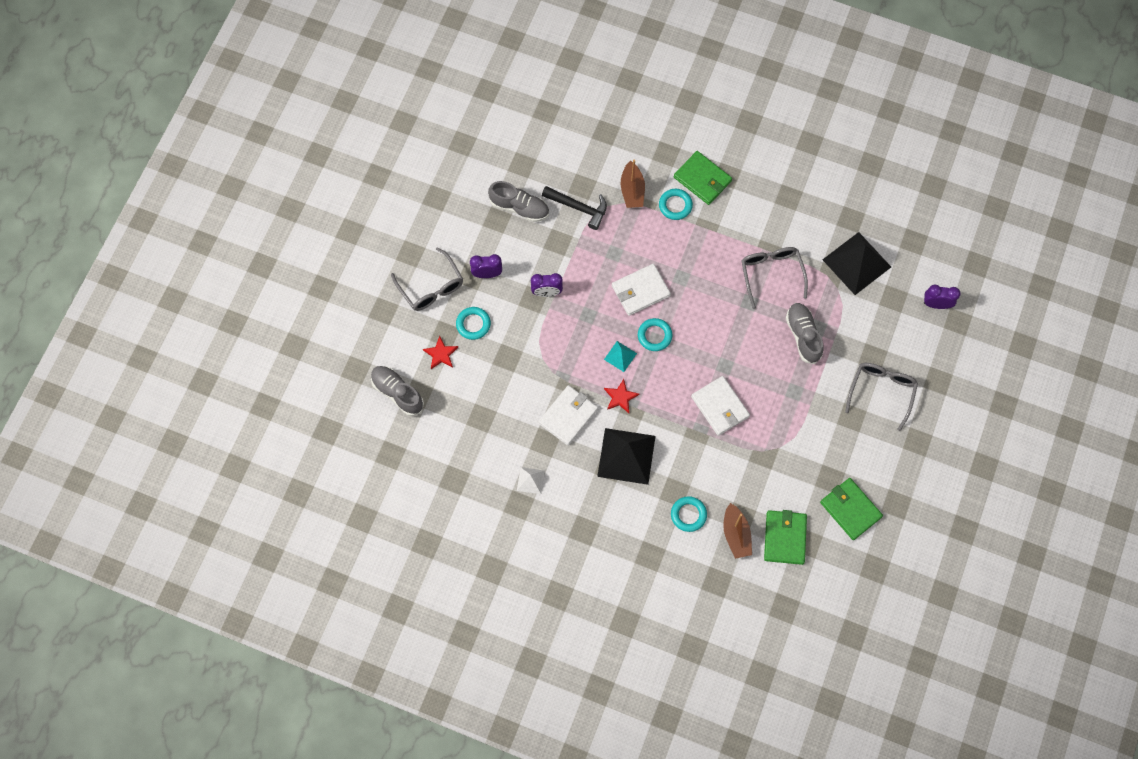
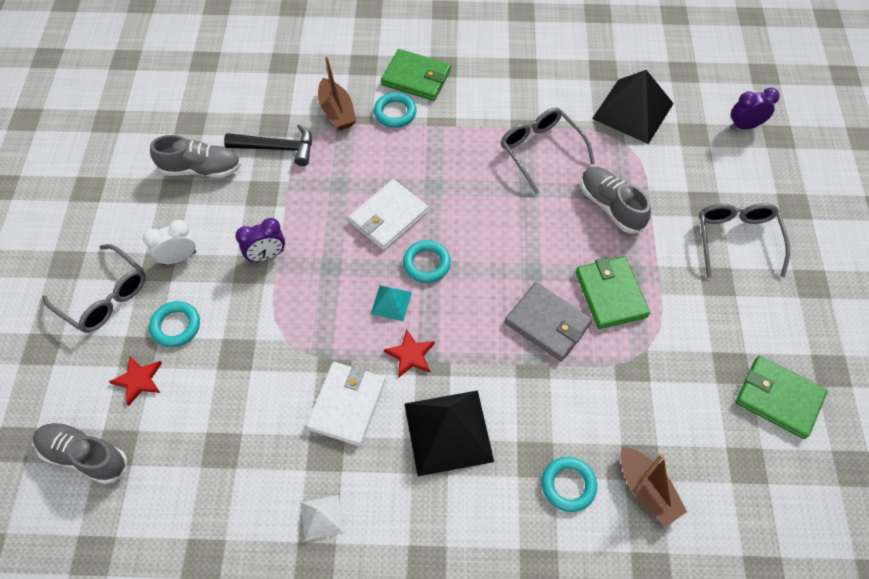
camera: 20 degrees left, 10 degrees down
purple clock [470,254,502,278] -> white clock [143,220,196,265]
white wallet [691,376,750,436] -> grey wallet [505,282,592,361]
green wallet [764,510,807,565] -> green wallet moved to [575,256,650,329]

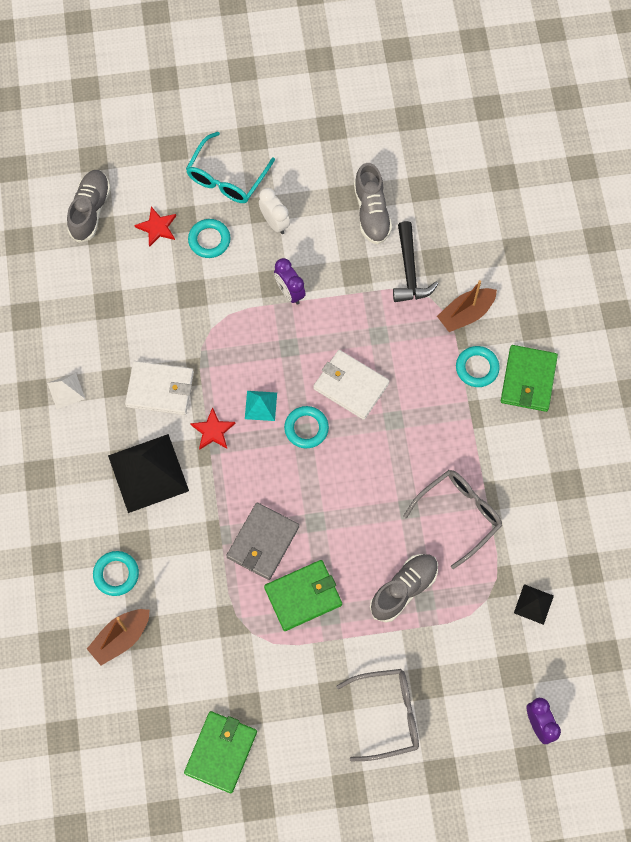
camera: 80 degrees right, 10 degrees up
grey glasses [42,244,146,333] -> turquoise glasses [186,132,275,203]
black pyramid [592,70,674,144] -> black pyramid [514,584,554,625], size x0.48

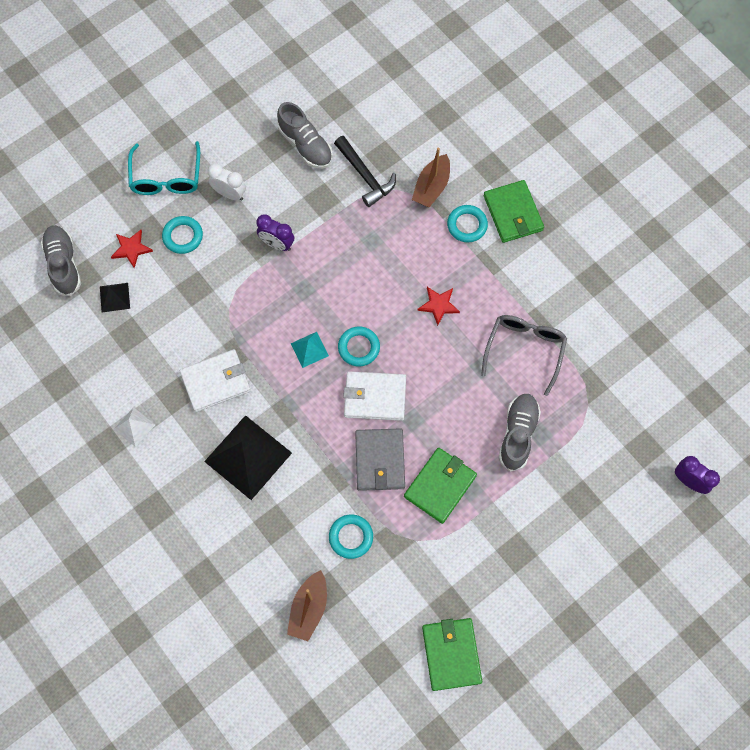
camera: 30 degrees left, 0 degrees up
turquoise ring [93,551,139,596] -> turquoise ring moved to [329,514,373,559]
red star [190,407,236,450] -> red star moved to [417,287,460,326]
white wallet [313,350,389,420] -> white wallet moved to [343,371,406,421]
grey glasses [336,669,419,762] -> none
black pyramid [514,584,554,625] -> black pyramid moved to [100,283,130,312]

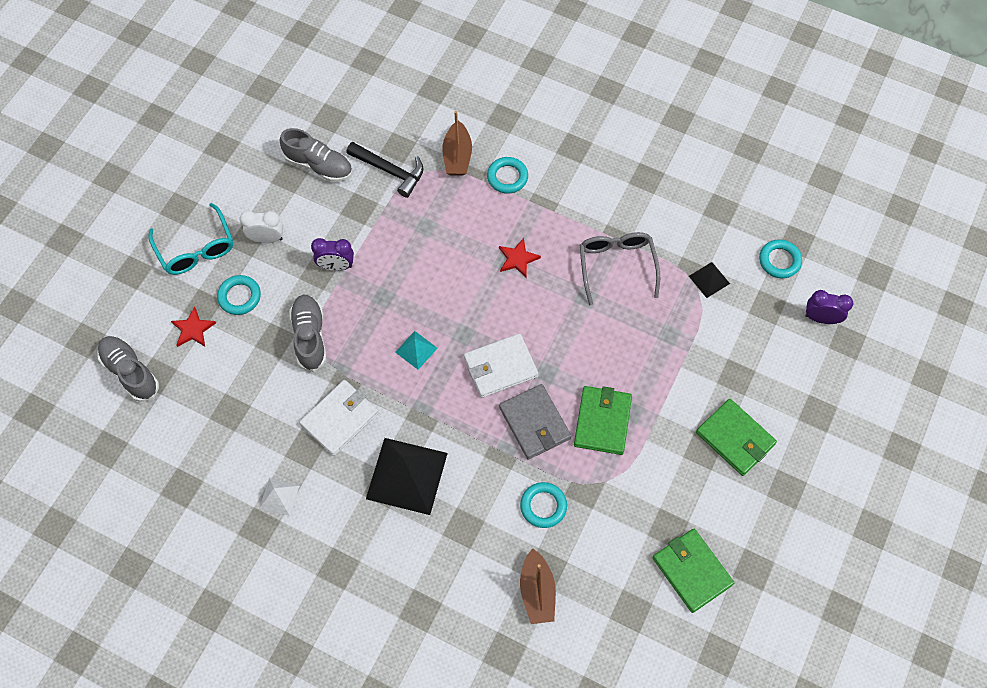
camera: 25 degrees left, 5 degrees down
black pyramid [100,283,130,312] -> black pyramid moved to [689,262,730,298]
turquoise ring [338,326,380,367] -> turquoise ring moved to [759,240,802,278]
green wallet [484,180,544,243] -> green wallet moved to [696,399,777,476]
grey shoe [499,394,541,472] -> grey shoe moved to [289,295,326,372]

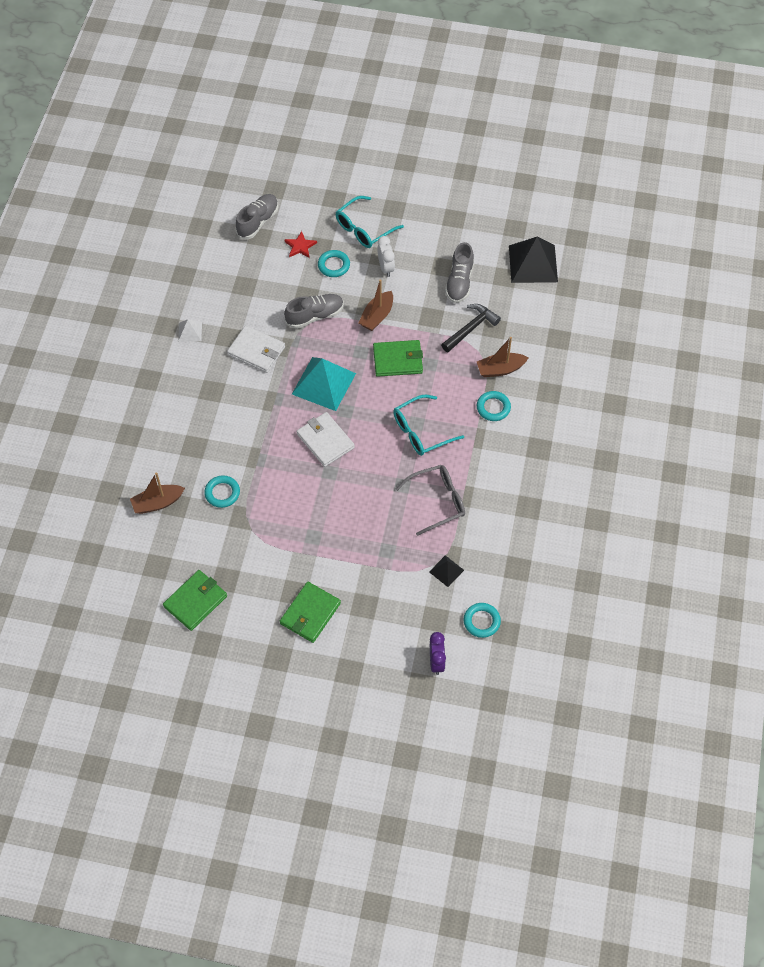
camera: 75 degrees right, 5 degrees down
purple clock [311,238,354,271] -> brown boat [359,279,393,331]
black hammer [346,142,424,198] -> black hammer turned 150 degrees counterclockwise [441,304,501,352]
black pyramid [366,438,448,515] -> black pyramid moved to [509,236,558,283]
turquoise pyramid [395,331,437,370] -> turquoise pyramid [292,357,356,411], size x2.08
red star [499,238,541,277] -> turquoise glasses [393,395,464,456]
grey wallet [499,384,571,460] -> none
green wallet [574,386,632,455] -> green wallet moved to [373,340,423,377]

